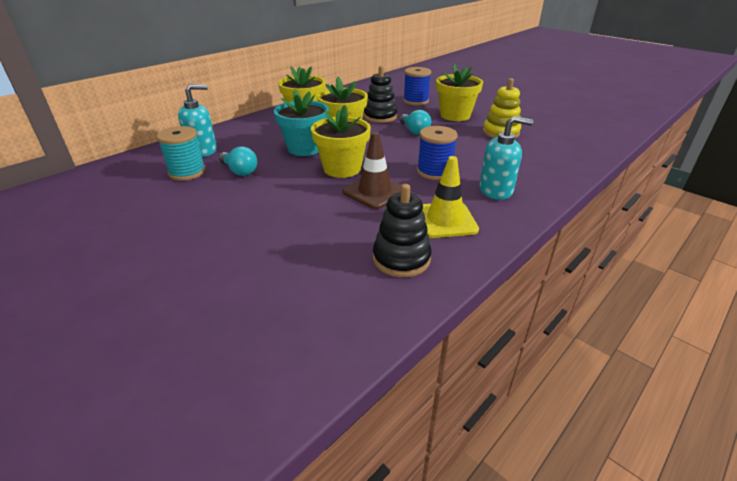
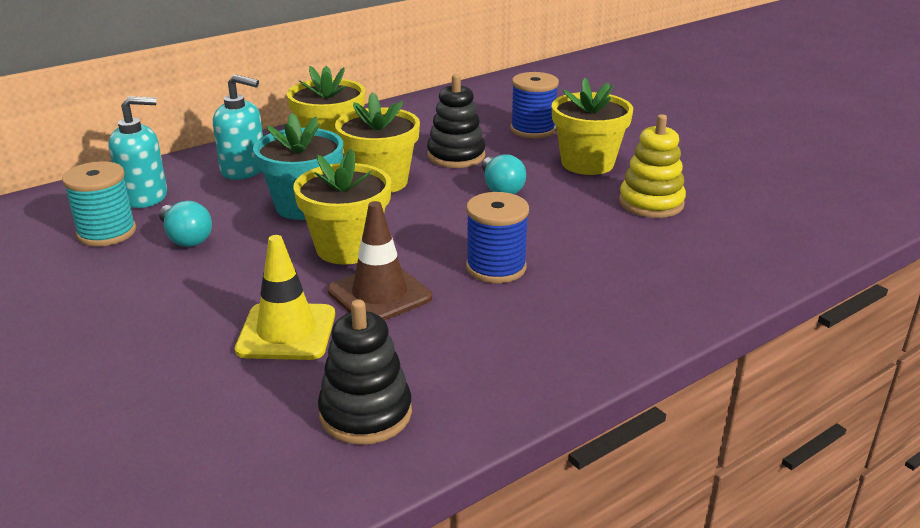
camera: 10 degrees right, 5 degrees down
yellow traffic cone [422,156,479,238] -> yellow traffic cone moved to [235,235,335,360]
turquoise soap dispenser [479,116,533,200] -> turquoise soap dispenser moved to [213,74,263,180]

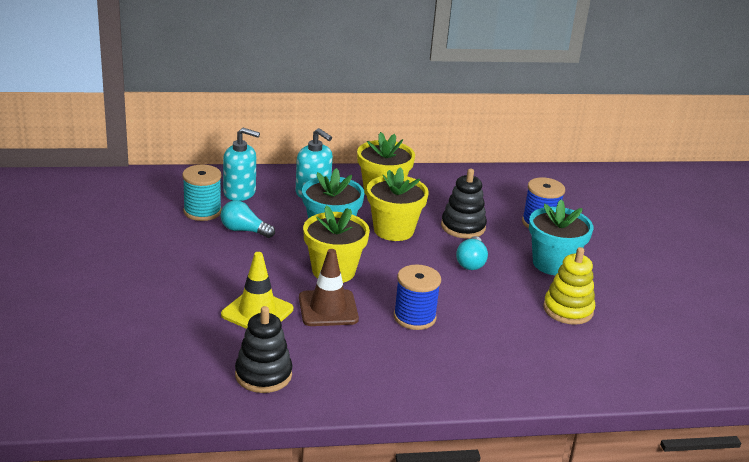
camera: 25 degrees right, 0 degrees up
turquoise light bulb [159,201,212,247] -> turquoise light bulb turned 120 degrees clockwise [221,200,275,238]
yellow flower pot [552,77,633,175] -> turquoise flower pot [529,200,593,275]

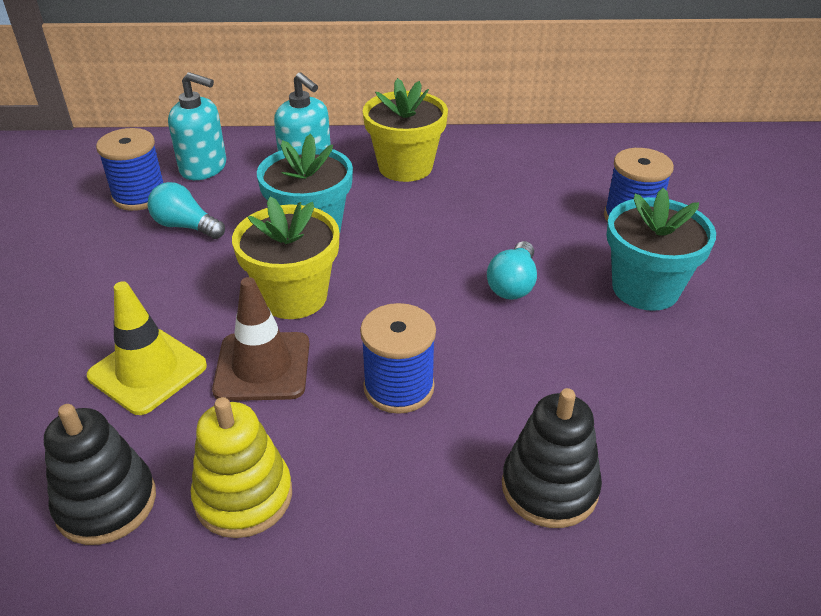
camera: 10 degrees right, 10 degrees up
turquoise spool [182,165,222,221] -> blue spool [96,128,163,211]
yellow flower pot [367,167,429,241] -> none
black stacking toy [441,168,487,238] -> black stacking toy moved to [502,388,602,528]
yellow stacking toy [543,247,595,325] -> yellow stacking toy moved to [191,397,292,538]

